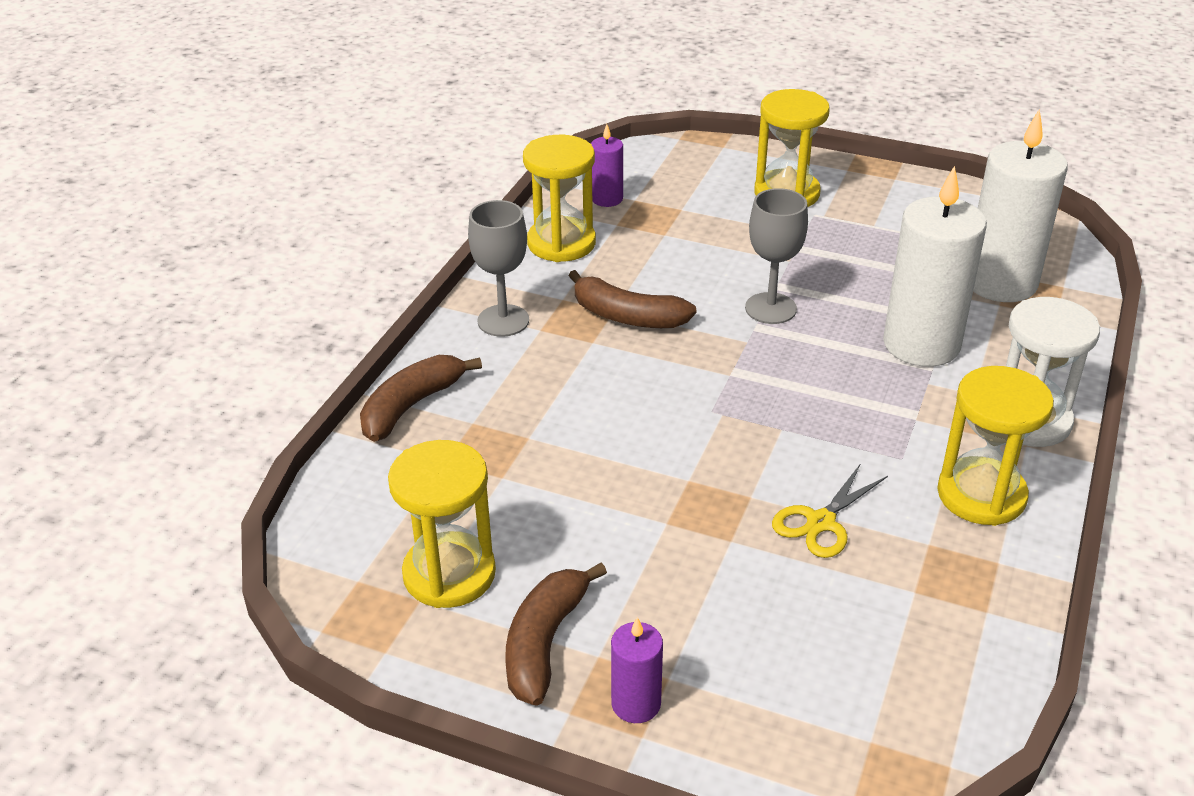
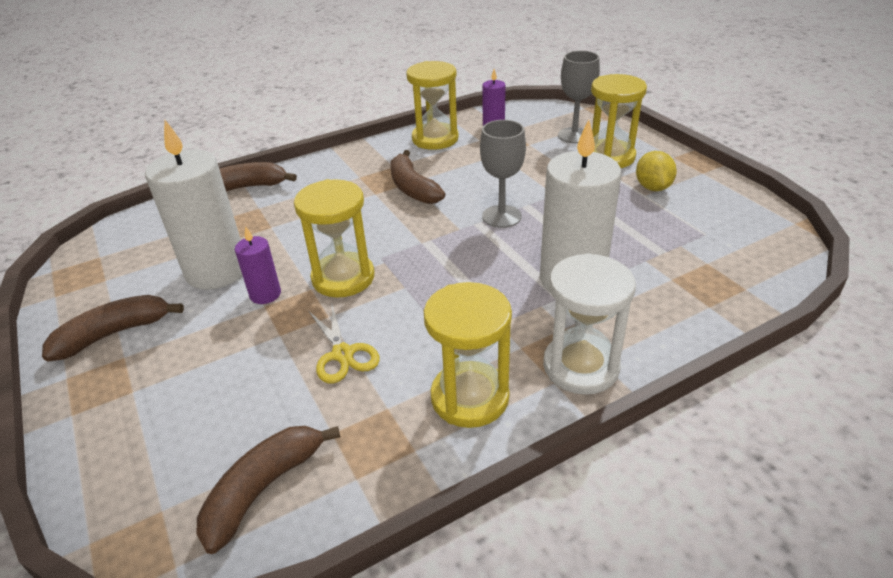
camera: 40 degrees right, 0 degrees up
yellow hourglass [388,440,496,608] -> yellow hourglass moved to [294,179,374,298]
grey goblet [468,200,529,337] -> grey goblet moved to [558,51,600,143]
purple candle [611,617,663,723] -> purple candle moved to [235,226,281,304]
yellow scissors [772,463,888,558] -> yellow scissors turned 105 degrees counterclockwise [309,305,380,383]
white candle [973,110,1068,302] -> white candle moved to [145,120,242,290]
none -> brown banana [197,426,341,554]
none -> yellow lemon [636,151,677,191]

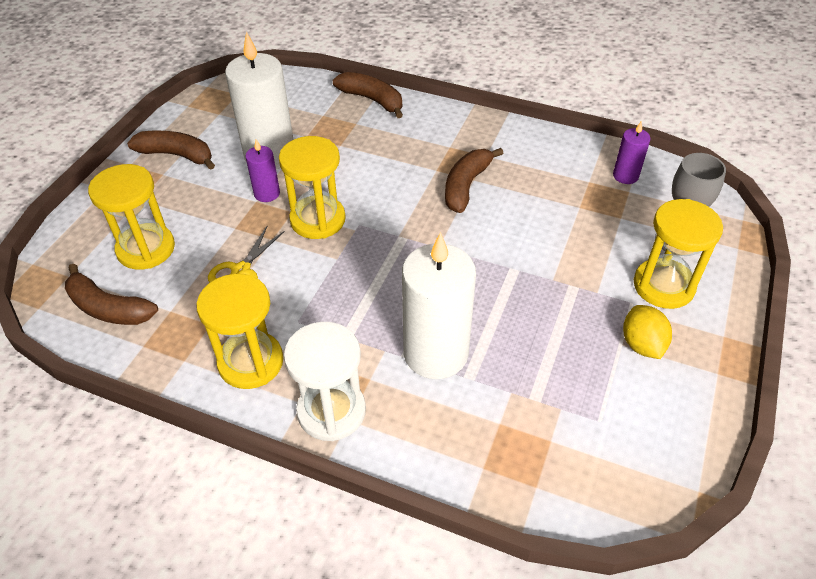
camera: 50 degrees right, 10 degrees up
brown banana [197,426,341,554] -> brown banana turned 150 degrees counterclockwise [65,264,158,325]
yellow hourglass [406,61,459,150] -> yellow hourglass moved to [88,164,175,270]
grey goblet [480,120,526,228] -> none
yellow lemon [636,151,677,191] -> yellow lemon turned 60 degrees counterclockwise [623,305,672,359]

